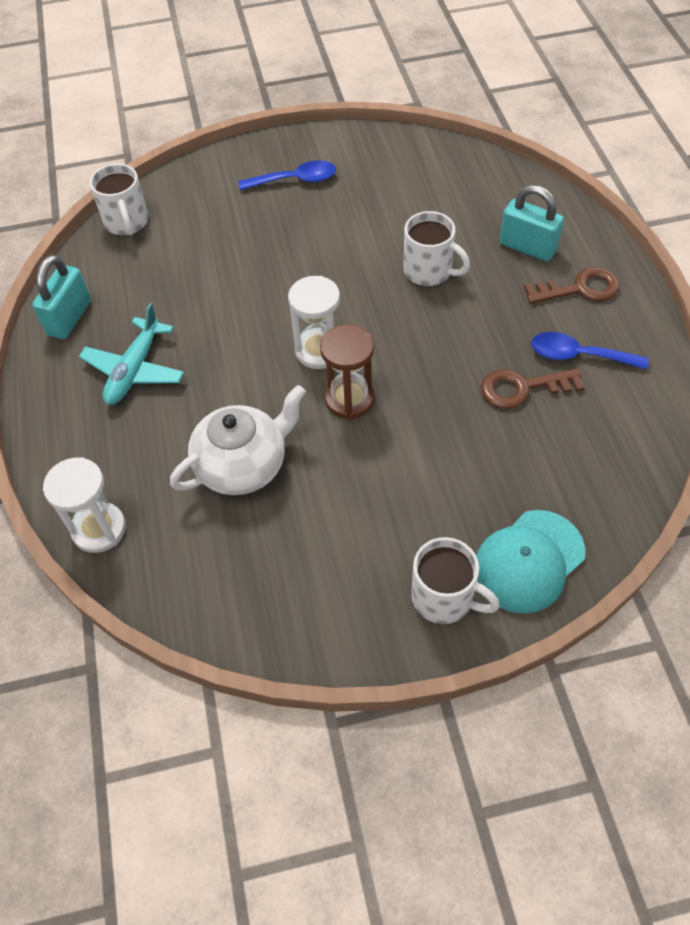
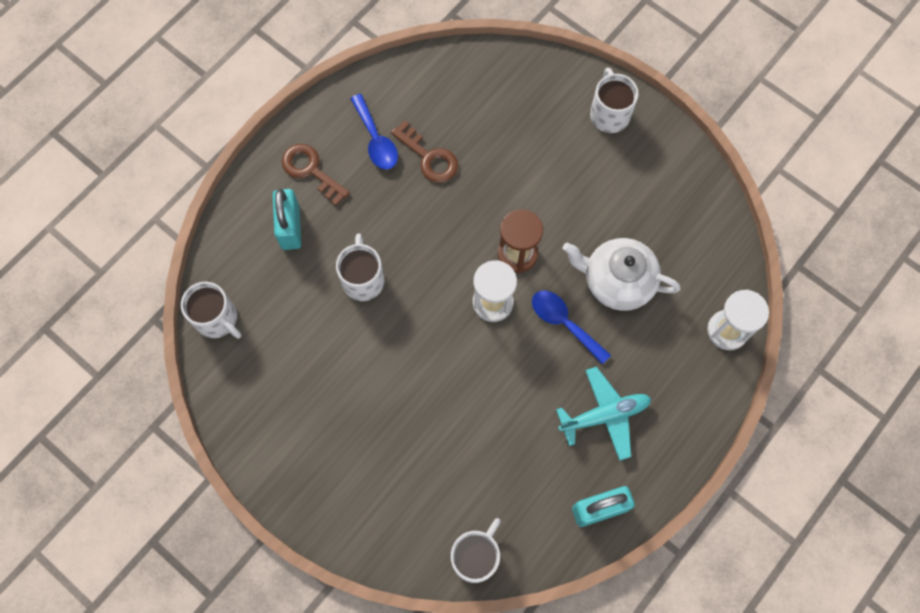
camera: 130 degrees left, 15 degrees up
blue spoon [238,160,336,191] -> blue spoon moved to [532,290,611,365]
turquoise cap [476,510,585,614] -> none
none -> white mug [181,282,241,339]

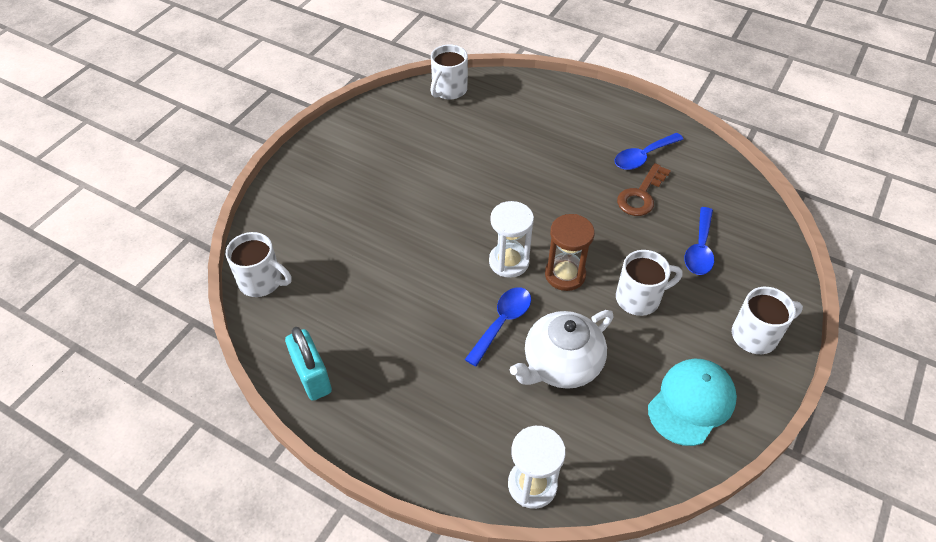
camera: 80 degrees right, 20 degrees down
turquoise padlock [273,189,301,250] -> none
brown key [282,144,350,206] -> none
white mug [336,234,385,301] -> white mug moved to [616,250,683,316]
turquoise plane [556,367,651,461] -> none
white teapot [563,238,681,311] -> white teapot turned 135 degrees counterclockwise [510,310,613,389]
none -> turquoise cap [648,358,737,446]
none -> blue spoon [684,207,714,275]

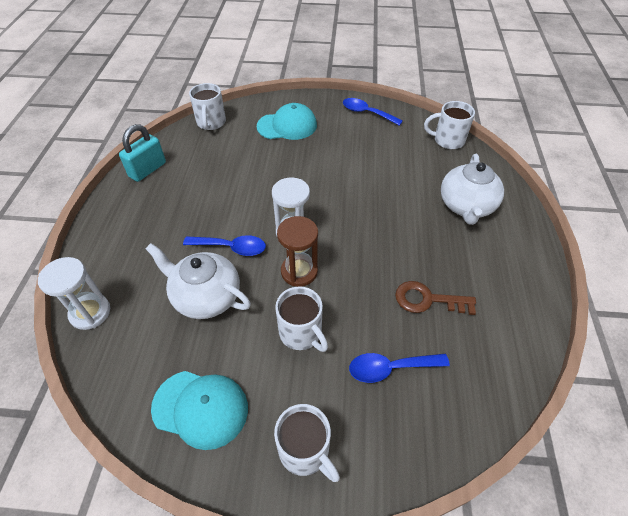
camera: 65 degrees right, 0 degrees up
blue spoon [615,133,684,170] -> blue spoon moved to [343,98,403,126]
none -> turquoise cap [257,103,317,140]
none -> white teapot [441,154,504,225]

